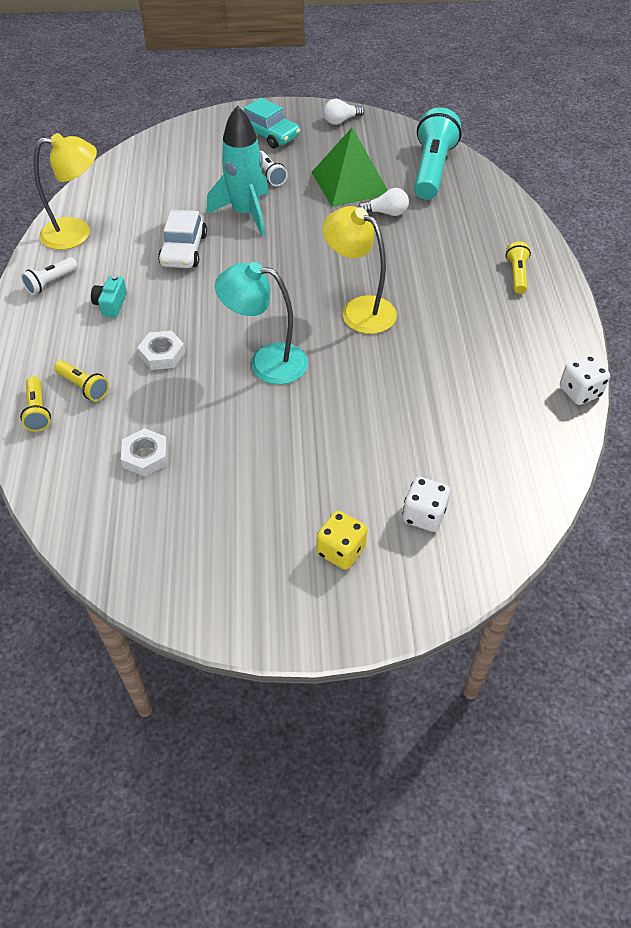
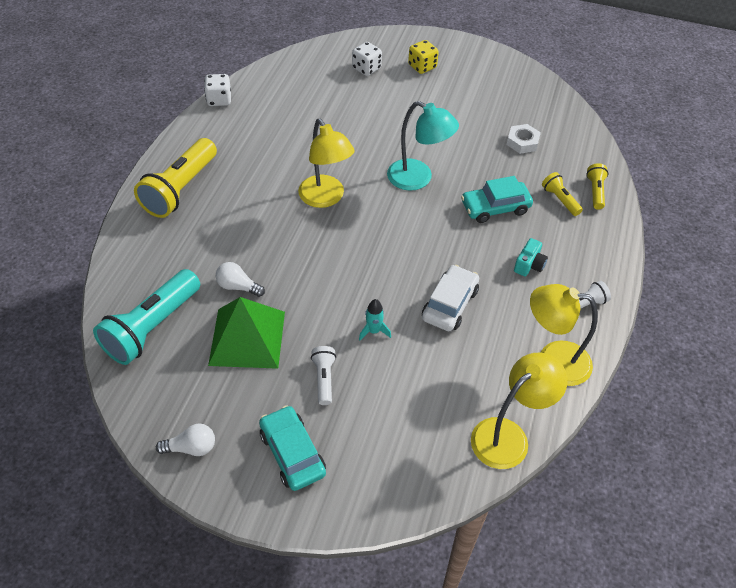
camera: 160 degrees left, 0 degrees up
white nut [137,331,185,370] -> turquoise car [461,176,533,223]
turquoise rocket [206,105,269,236] -> turquoise rocket [359,299,391,341], size x0.44
yellow flashlight [505,241,531,294] -> yellow flashlight [134,138,217,218], size x2.06
none -> yellow lamp [471,353,568,469]

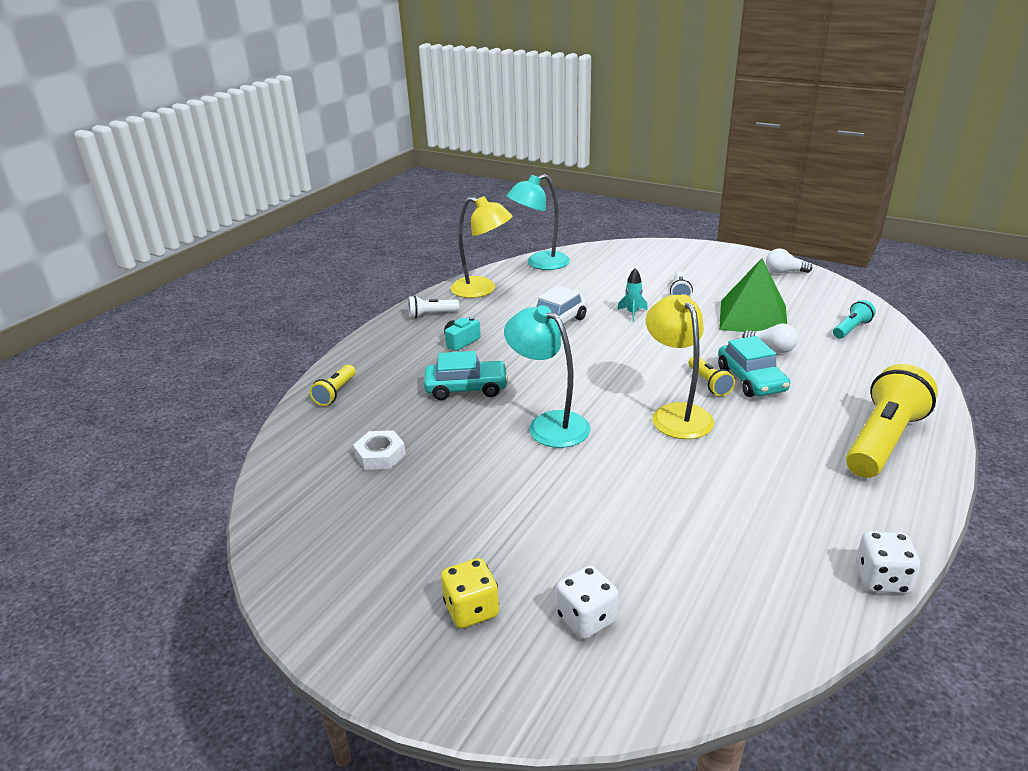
camera: 165 degrees left, 20 degrees down
turquoise flashlight [93,269,200,365] -> turquoise flashlight [833,300,876,338], size x0.49
turquoise car [259,405,326,491] -> turquoise car moved to [718,336,790,397]
yellow lamp [471,353,568,469] -> turquoise lamp [507,174,570,270]
yellow flashlight [542,172,583,216] -> yellow flashlight moved to [689,357,735,396]

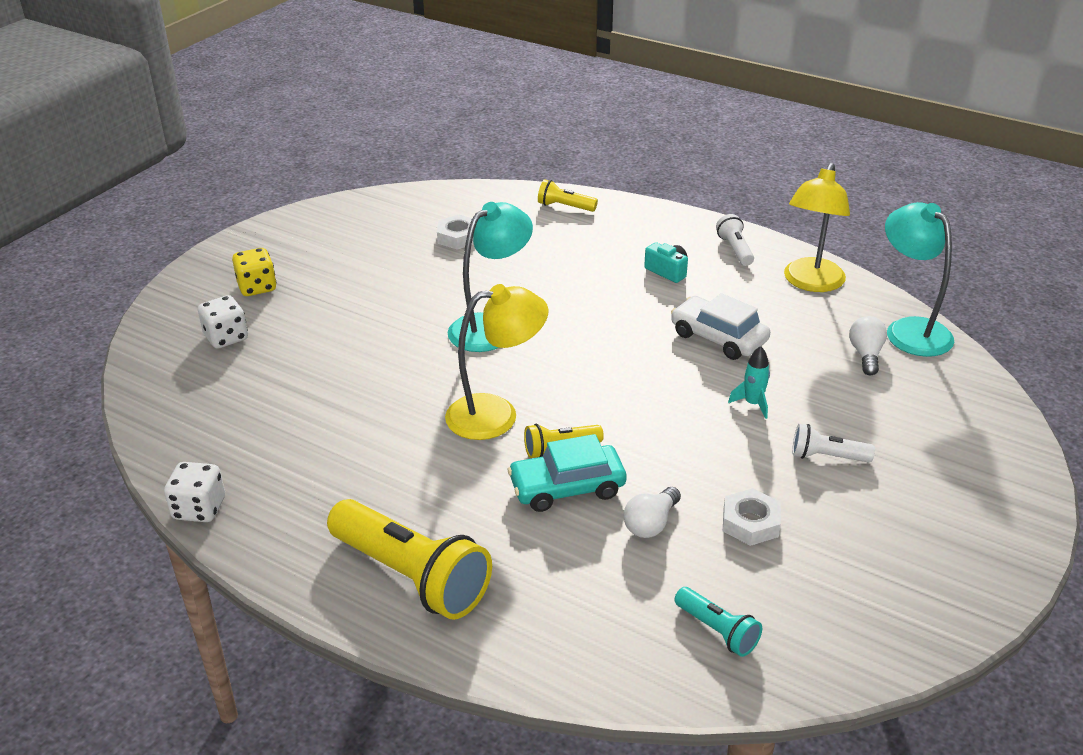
camera: 90 degrees right, 5 degrees up
turquoise car [424,351,508,400] -> none
green pyramid [719,258,787,332] -> white nut [723,488,781,546]
white light bulb [766,248,812,273] -> white light bulb moved to [849,316,887,375]

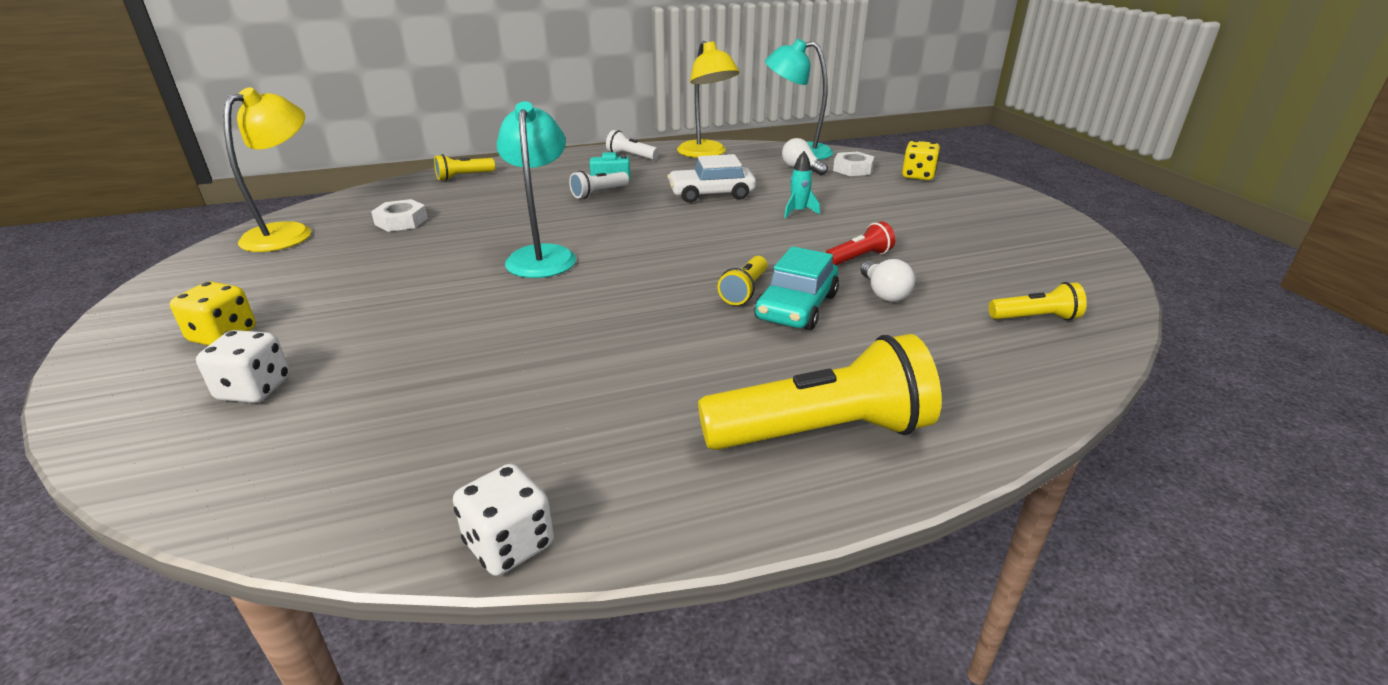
camera: 50 degrees left, 5 degrees down
yellow lamp [445,284,548,440] -> yellow lamp moved to [223,87,311,252]
turquoise flashlight [674,587,762,657] -> yellow flashlight [989,282,1087,320]
white nut [723,488,781,546] -> white nut moved to [833,152,874,176]
white flashlight [792,424,875,462] -> white flashlight moved to [569,171,629,199]
none -> red flashlight [825,221,895,265]
none -> yellow dice [902,140,940,180]

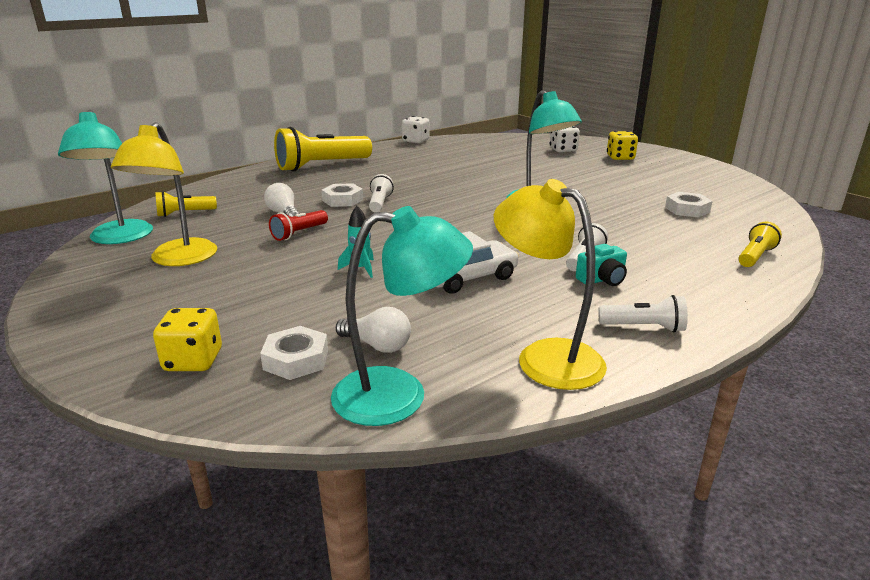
camera: 160 degrees right, 5 degrees down
yellow lamp [223,87,311,252] -> yellow lamp moved to [111,122,217,266]
yellow flashlight [718,256,767,305] -> white flashlight [369,174,394,212]
turquoise car [754,246,839,331] -> white nut [321,183,363,207]
none -> turquoise lamp [58,110,153,244]

